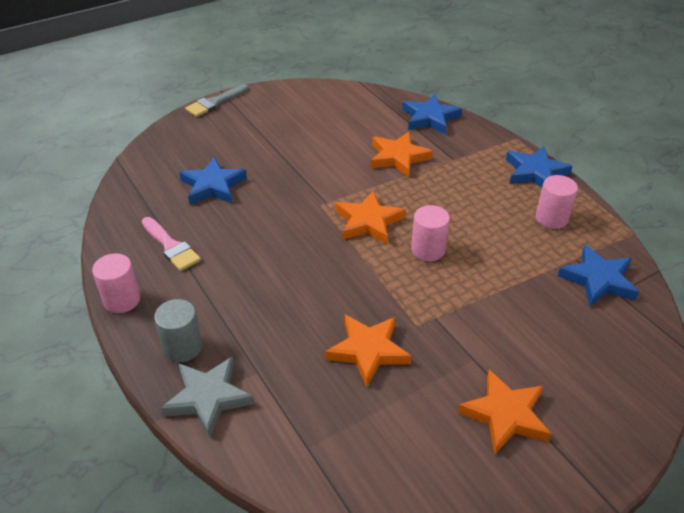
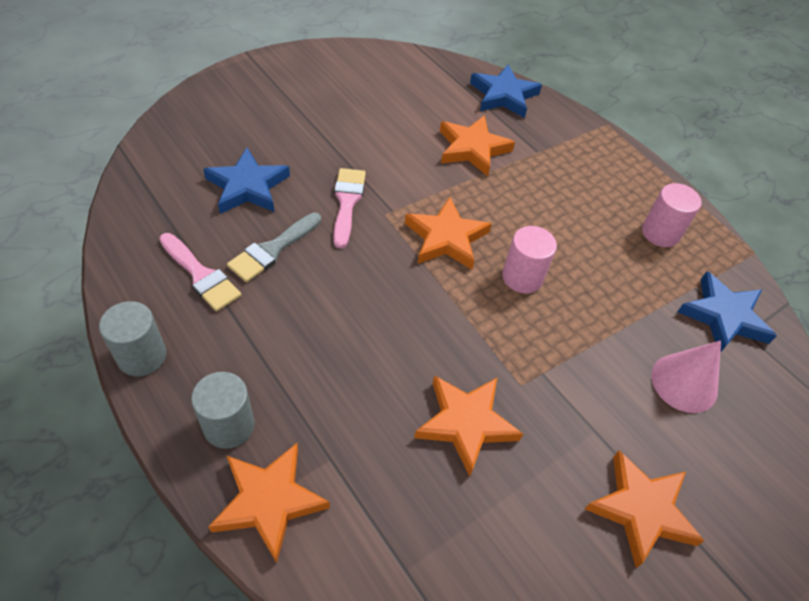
camera: 10 degrees left, 10 degrees up
pink cylinder [92,253,140,313] -> grey cylinder [99,301,166,376]
grey star [160,356,254,438] -> orange star [208,443,330,563]
grey brush [185,84,248,117] -> grey brush moved to [227,213,321,282]
blue star [506,146,572,188] -> none
none -> pink brush [333,168,366,249]
none -> pink cone [651,340,721,413]

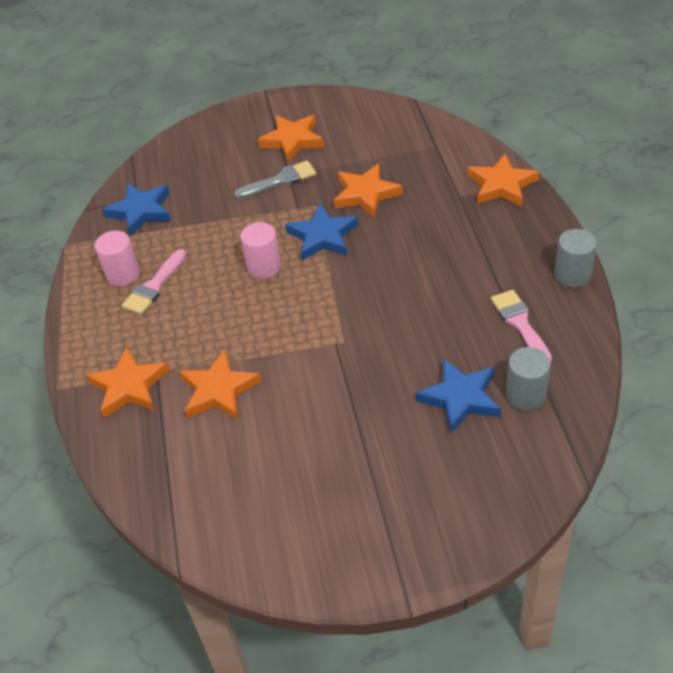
camera: 145 degrees left, 5 degrees down
grey cylinder [191,372,254,449] -> grey cylinder moved to [506,347,551,410]
grey brush [227,213,321,282] -> grey brush moved to [234,161,316,199]
pink brush [333,168,366,249] -> pink brush moved to [122,249,186,315]
orange star [405,197,492,269] -> orange star moved to [86,347,170,418]
blue star [470,64,542,118] -> blue star moved to [285,204,358,261]
pink cone [651,340,721,413] -> none

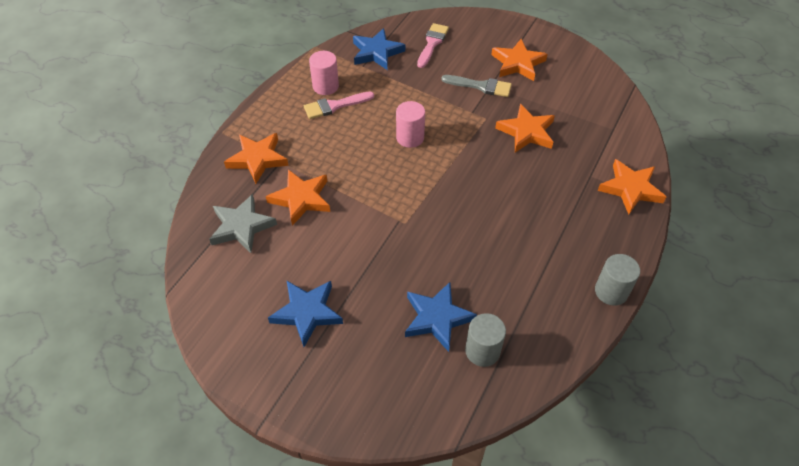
camera: 35 degrees right, 5 degrees up
blue star [285,204,358,261] -> blue star moved to [268,281,343,347]
pink brush [491,290,552,363] -> pink brush moved to [417,23,449,68]
none -> grey star [209,194,277,253]

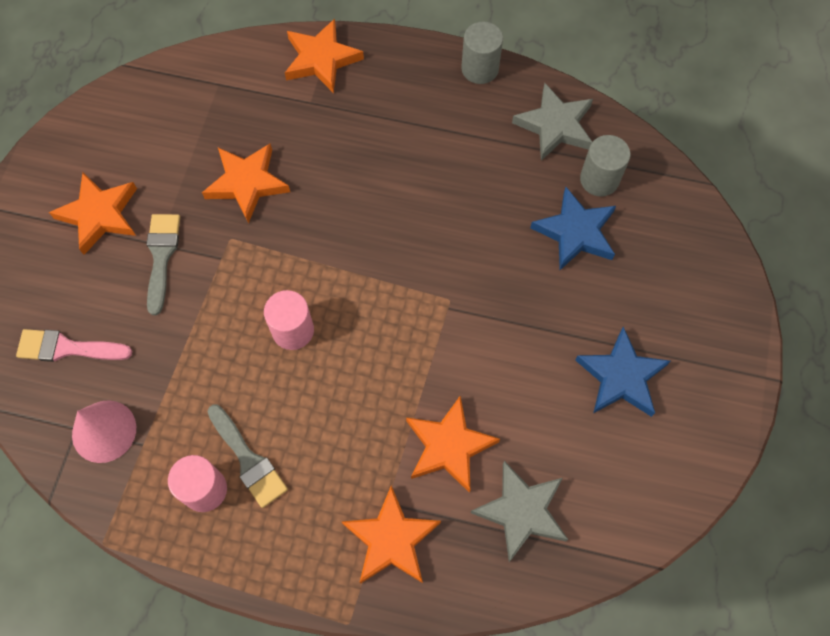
camera: 105 degrees left, 15 degrees up
pink brush [304,91,374,119] -> grey brush [207,404,288,508]
blue star [353,28,405,70] -> pink cone [72,400,136,463]
none -> grey star [512,83,593,161]

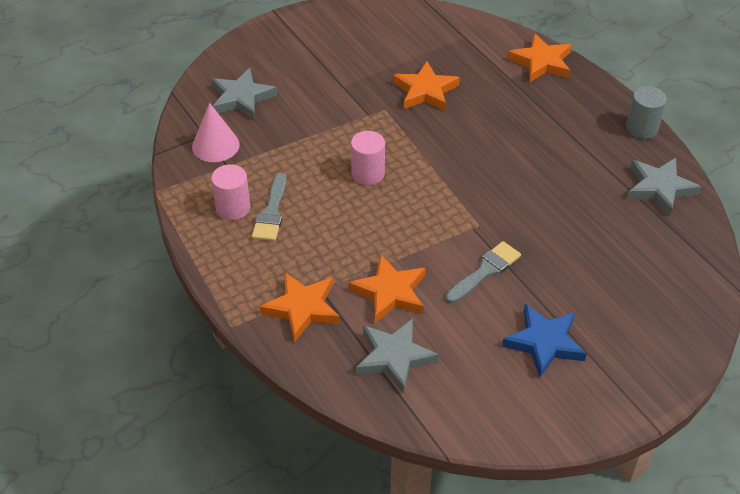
camera: 45 degrees right, 20 degrees down
pink brush [16,329,132,362] -> grey star [212,68,277,119]
orange star [49,172,137,255] -> none
grey brush [146,214,180,315] -> grey brush moved to [446,241,521,303]
blue star [530,187,616,270] -> none
grey cylinder [580,135,630,197] -> none

